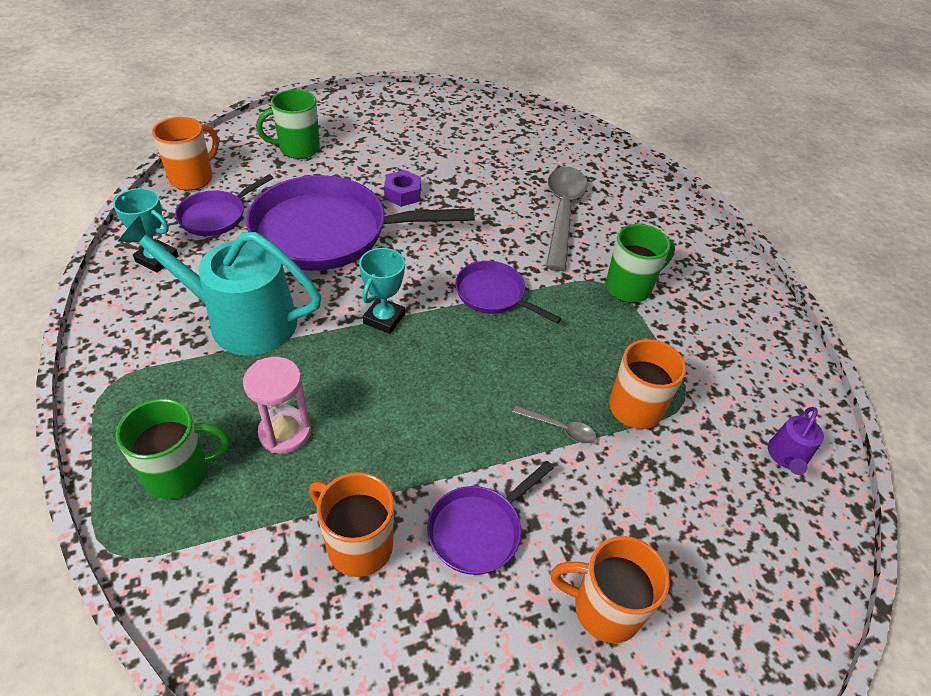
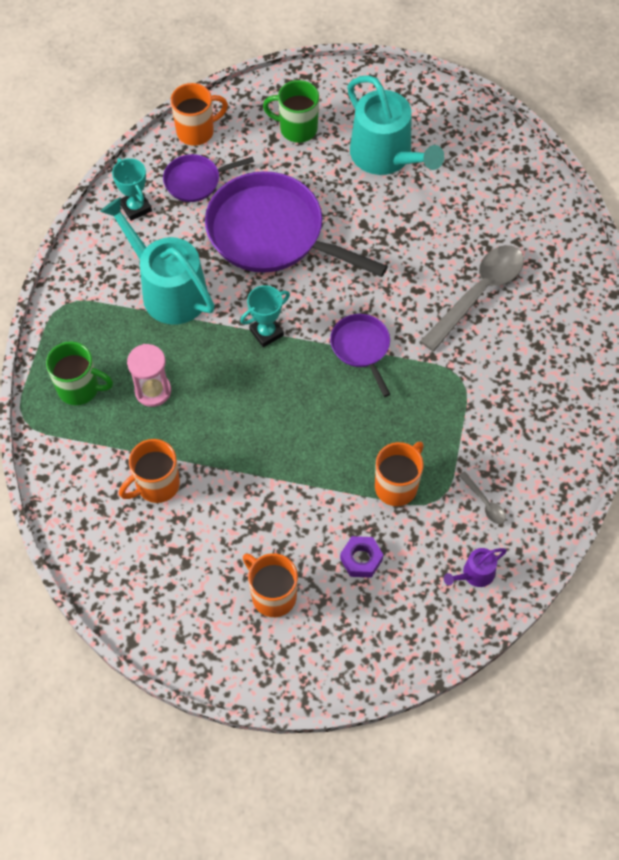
camera: 35 degrees right, 15 degrees up
orange mug [309,472,394,577] -> orange mug turned 105 degrees counterclockwise [119,439,180,503]
purple nut [384,170,421,207] -> purple nut moved to [340,536,383,578]
purple pan [427,461,554,575] -> none
grey spoon [512,405,596,443] -> grey spoon moved to [458,471,506,524]
green mug [606,224,675,303] -> none
none -> turquoise watering can [347,75,444,175]

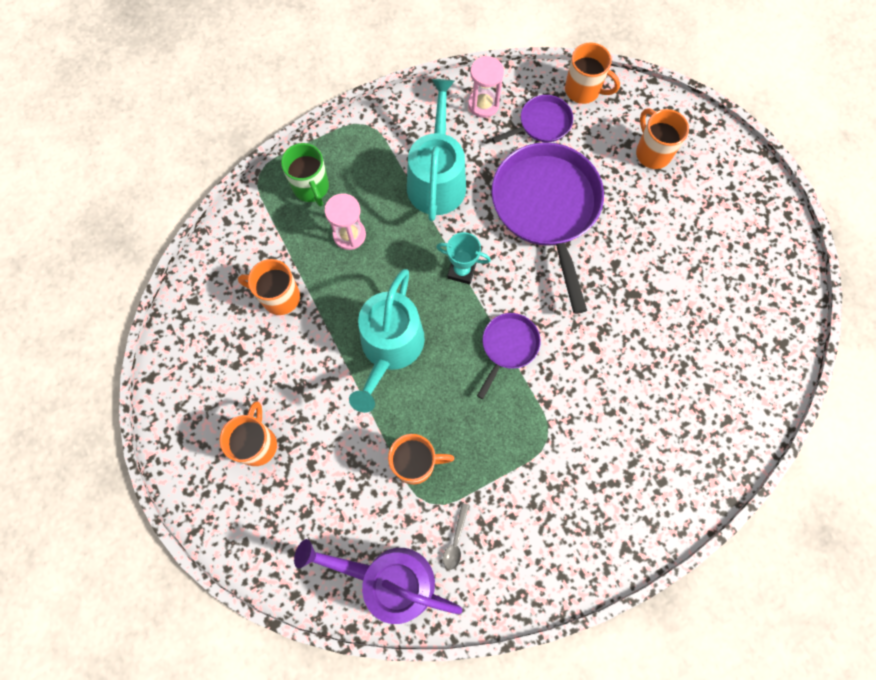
camera: 50 degrees right, 10 degrees up
turquoise trophy [112,158,152,221] -> pink hourglass [468,56,504,118]
purple pan [163,154,254,202] -> purple pan turned 120 degrees clockwise [492,95,573,143]
green mug [263,80,319,143] -> orange mug [636,108,689,169]
purple nut [340,536,383,578] -> none
turquoise watering can [347,75,444,175] -> turquoise watering can moved to [349,269,425,413]
grey spoon [420,245,524,351] -> none
purple watering can [444,548,507,587] -> purple watering can [294,539,463,624], size x2.27

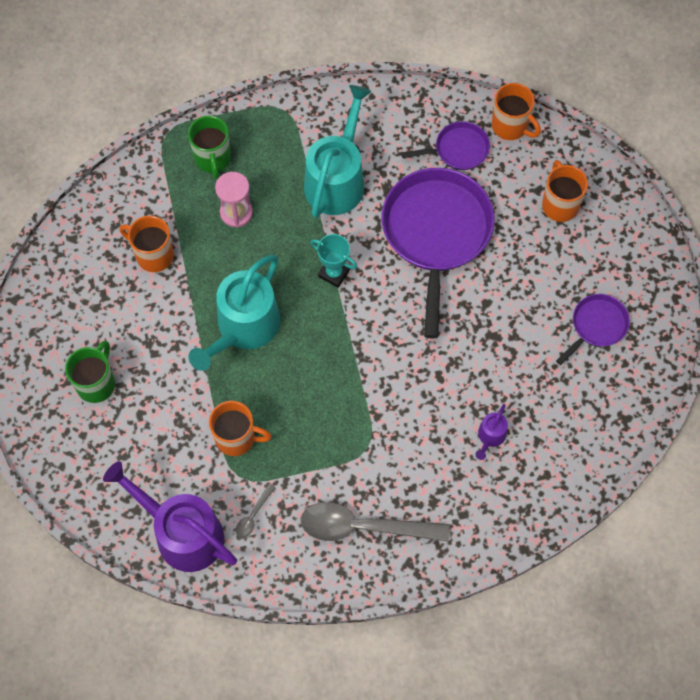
camera: 15 degrees right, 5 degrees down
orange mug [220,402,277,466] -> green mug [65,341,115,403]
pink hourglass [468,56,504,118] -> none
purple pan [477,313,541,399] -> purple pan moved to [556,294,630,365]
none -> grey spoon [300,502,450,542]
none -> purple watering can [475,404,508,460]

